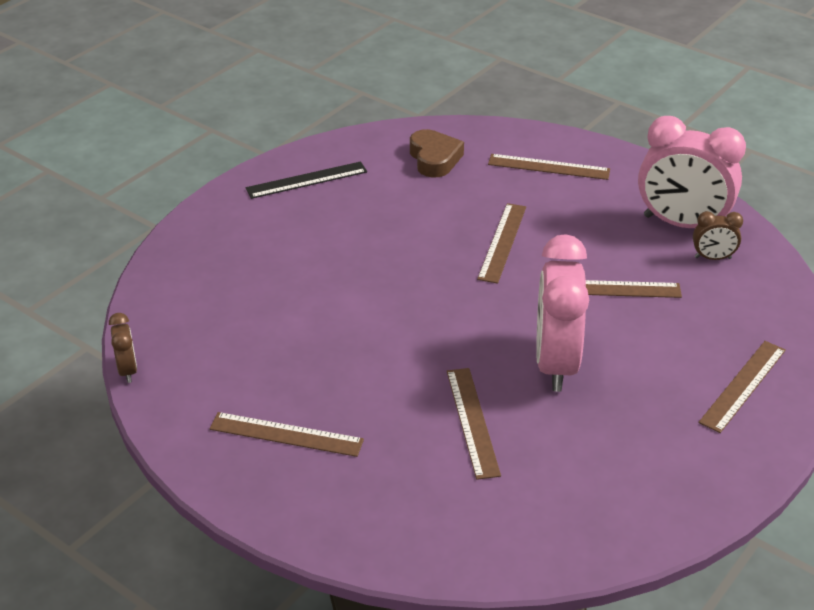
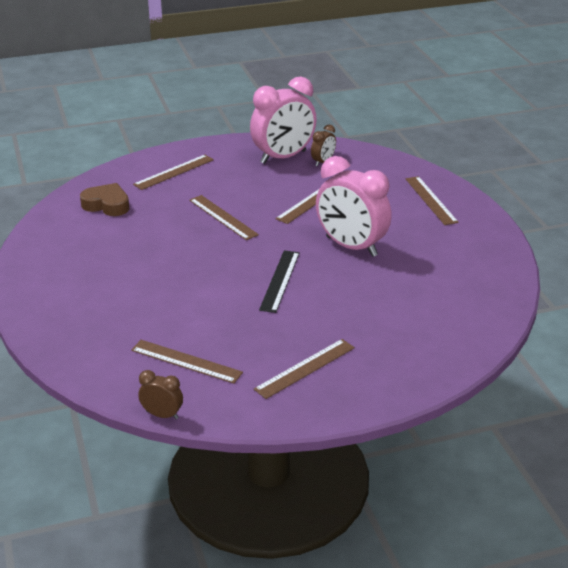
camera: 55 degrees left, 5 degrees down
black ruler [245,162,367,199] -> black ruler moved to [259,250,300,313]
brown ruler [447,368,501,480] -> brown ruler moved to [131,340,243,384]

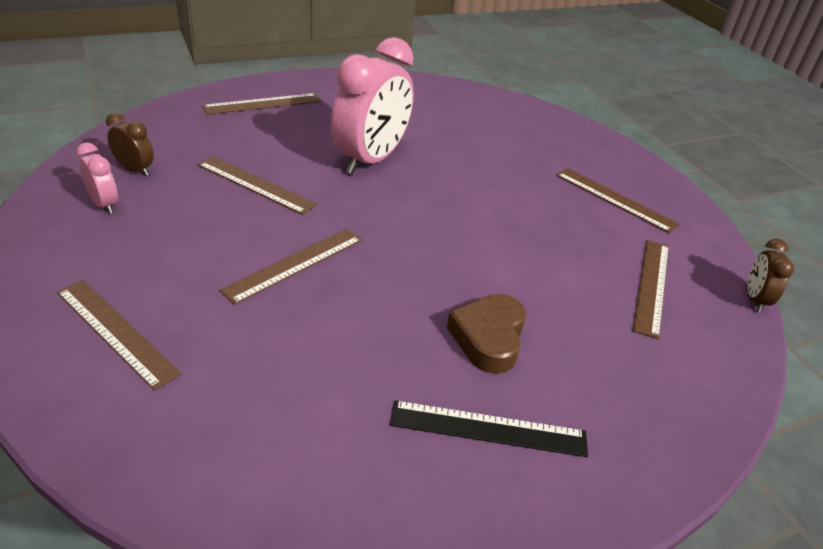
camera: 100 degrees left, 5 degrees up
brown heart [80,183,129,216] -> brown heart moved to [447,294,526,374]
pink clock [250,77,317,164] -> pink clock [76,143,118,214], size x0.46
black ruler [259,250,300,313] -> black ruler moved to [390,400,588,457]

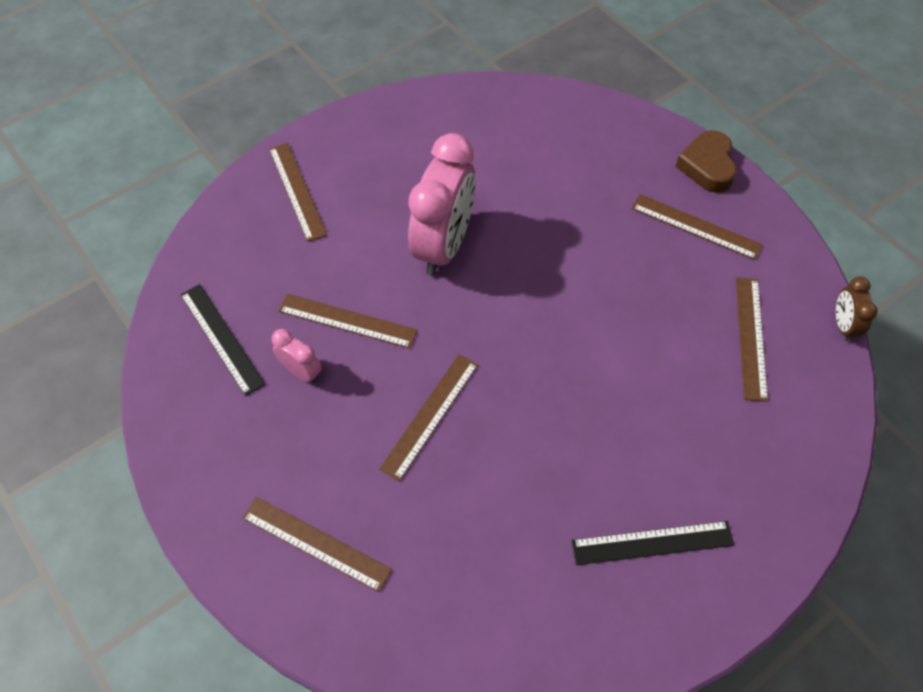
camera: 10 degrees left, 20 degrees up
pink clock [76,143,118,214] -> pink clock moved to [272,329,322,383]
brown clock [106,112,154,176] -> black ruler [180,284,266,396]
brown ruler [203,93,321,115] -> brown ruler turned 75 degrees counterclockwise [269,143,327,242]
brown heart [447,294,526,374] -> brown heart moved to [675,130,737,193]

